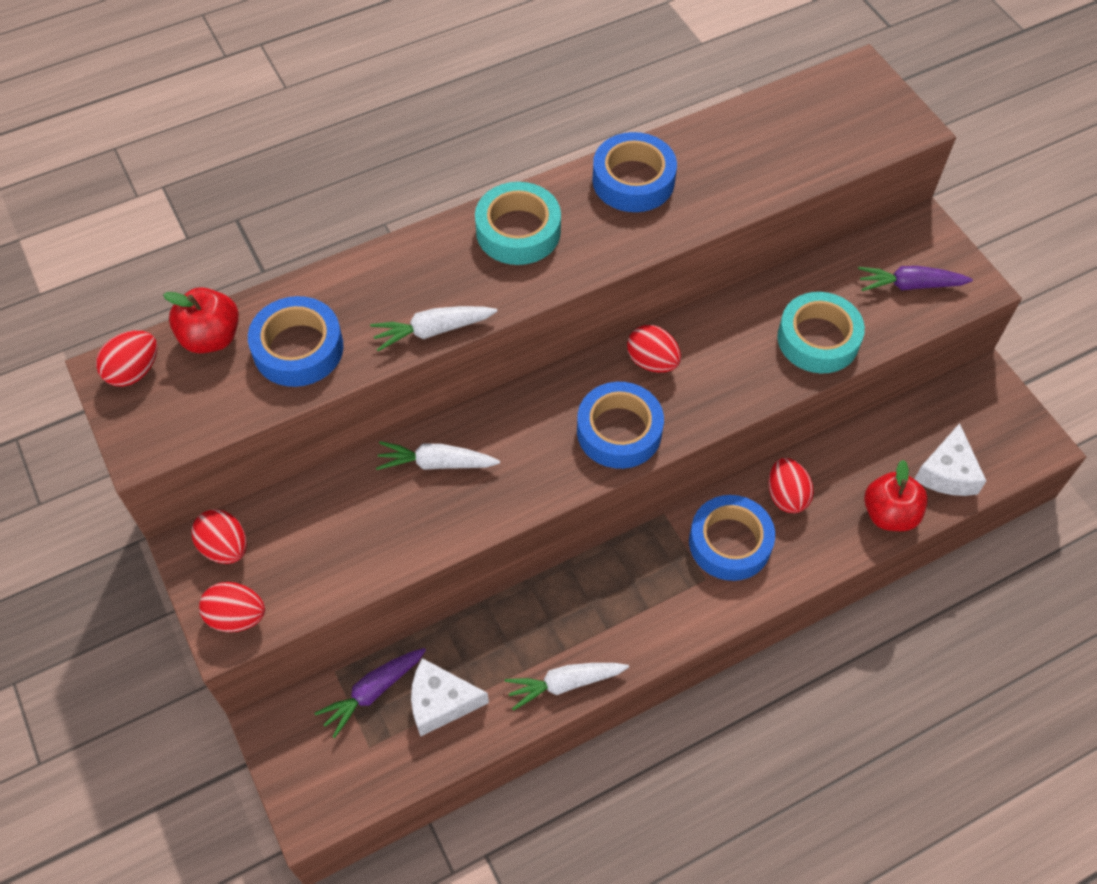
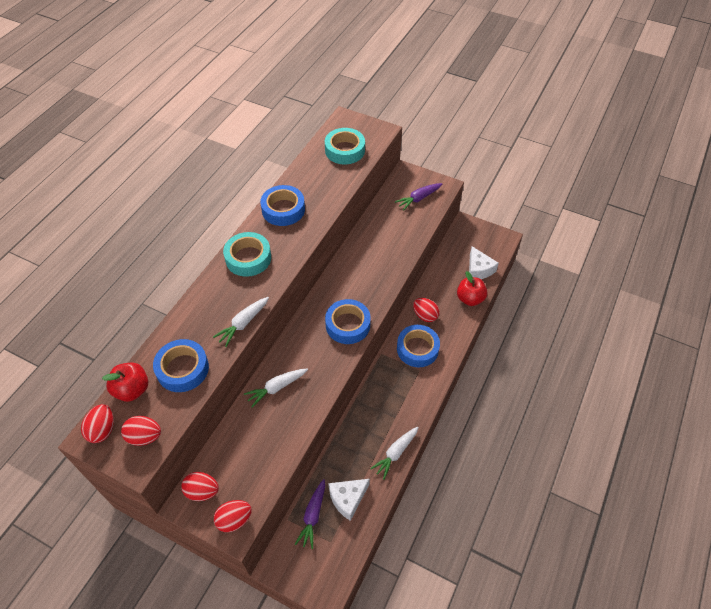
camera: 35 degrees left, 5 degrees down
red egg [627,325,681,373] -> red egg moved to [121,416,161,446]
turquoise tape [777,292,865,373] -> turquoise tape moved to [325,128,365,165]

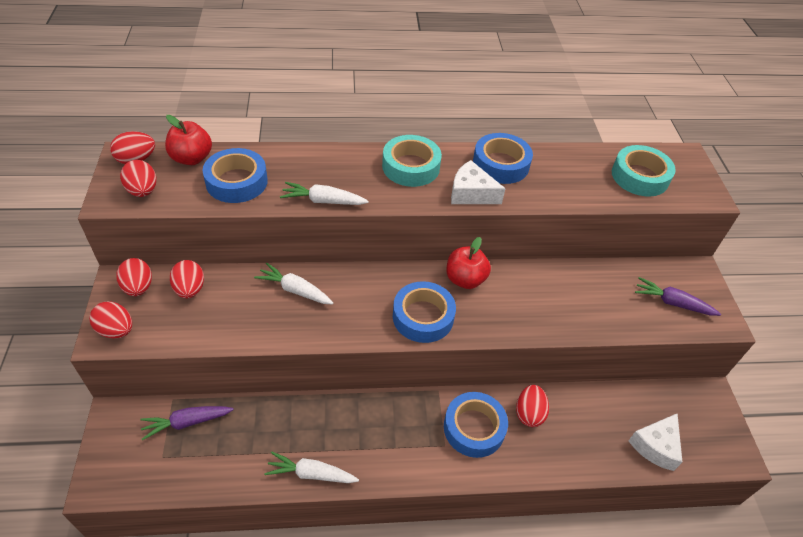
camera: 55 degrees right, 5 degrees down
white cheese [328,479,370,521] -> white cheese moved to [451,160,506,204]
red apple [457,271,488,306] -> red apple moved to [447,237,491,289]
none -> red egg [170,260,204,298]

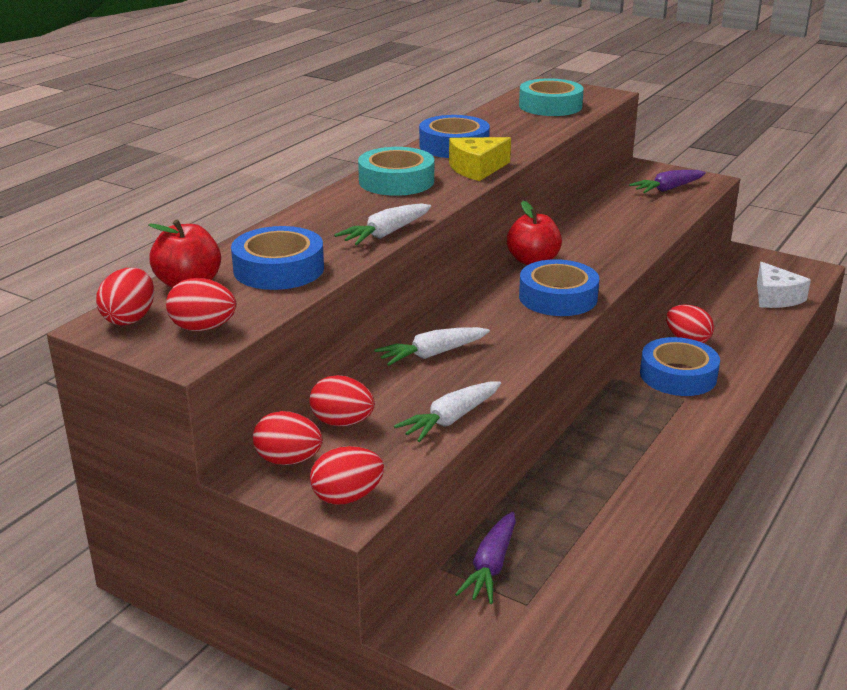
camera: 50 degrees left, 20 degrees down
white carrot [264,451,359,483] -> white carrot moved to [394,381,501,442]
white cheese [451,160,506,204] -> yellow cheese [449,137,511,181]

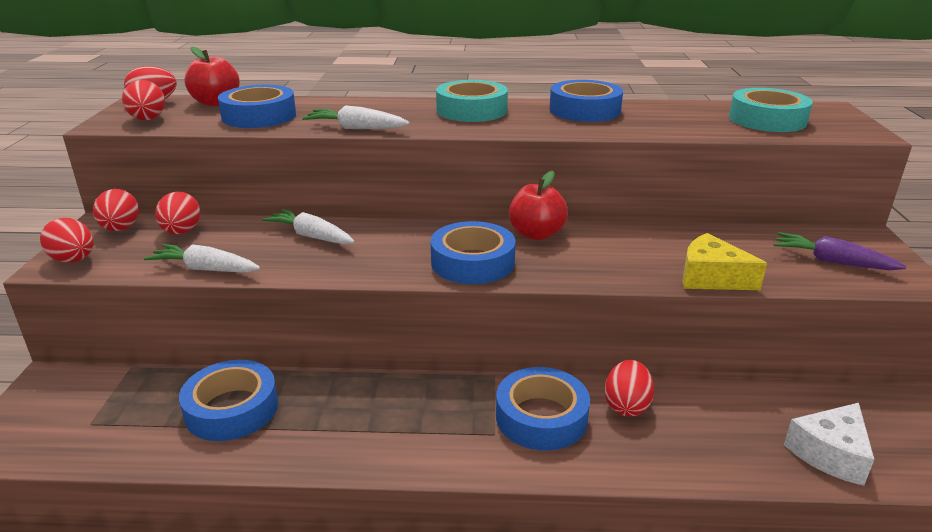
camera: 60 degrees right, 0 degrees up
yellow cheese [449,137,511,181] -> yellow cheese moved to [682,233,767,290]
purple carrot [455,511,516,604] -> none
none -> blue tape [179,360,278,441]

